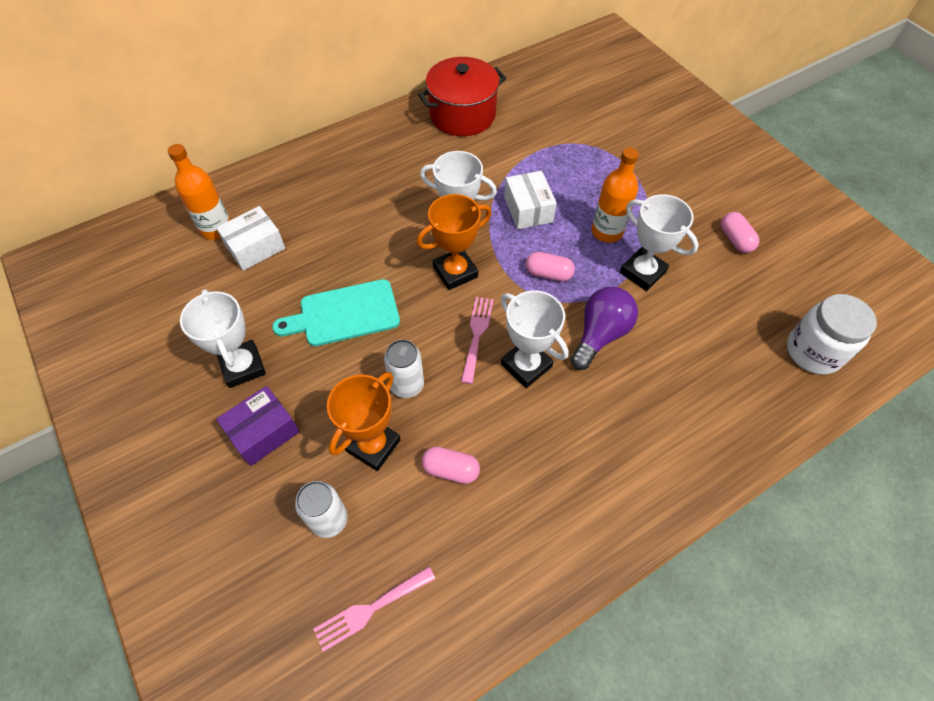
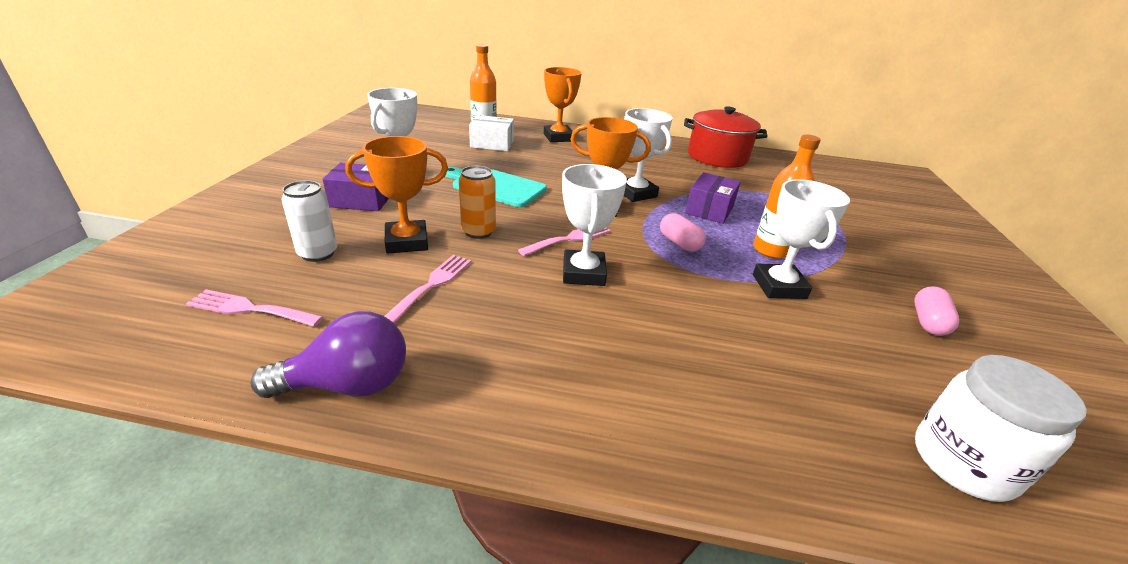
camera: 40 degrees right, 25 degrees down
white can [384,340,424,398] -> orange can [459,166,496,239]
pink capsule [422,446,480,484] -> pink fork [385,255,471,323]
white box [504,171,557,229] -> purple box [685,172,741,224]
purple light bulb [570,287,638,370] -> purple light bulb moved to [250,311,406,398]
none -> orange trophy [544,67,582,142]

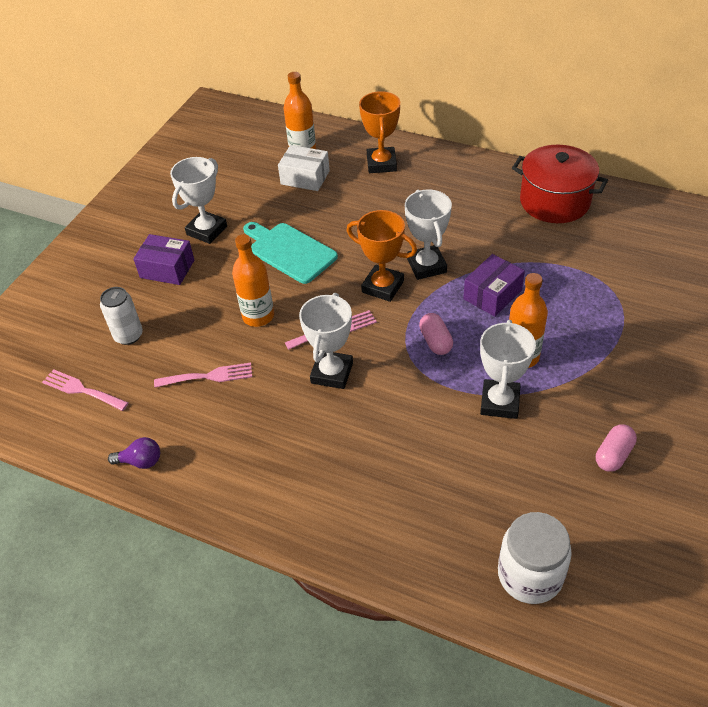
camera: 20 degrees right, 15 degrees up
purple light bulb [250,311,406,398] -> purple light bulb [108,437,160,469], size x0.58
orange trophy [345,136,448,253] -> none
pink fork [385,255,471,323] -> pink fork turned 45 degrees clockwise [154,363,252,388]
orange can [459,166,496,239] -> orange bottle [232,234,274,327]

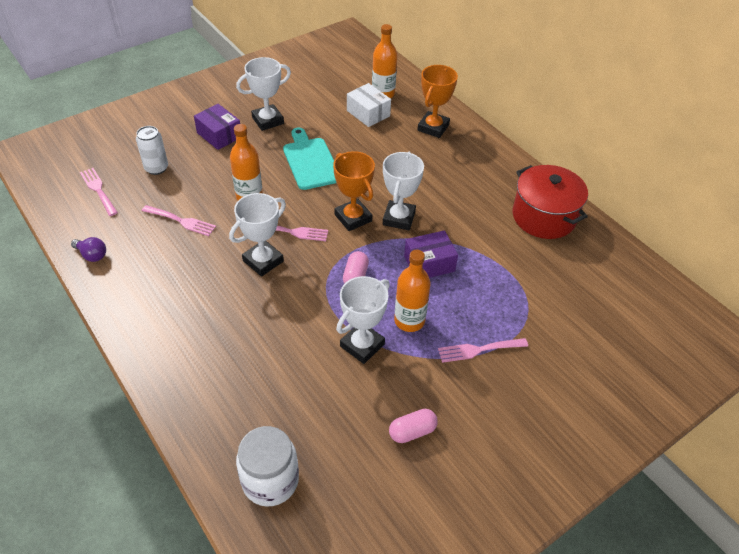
camera: 25 degrees right, 0 degrees up
none -> pink fork [438,338,528,363]

